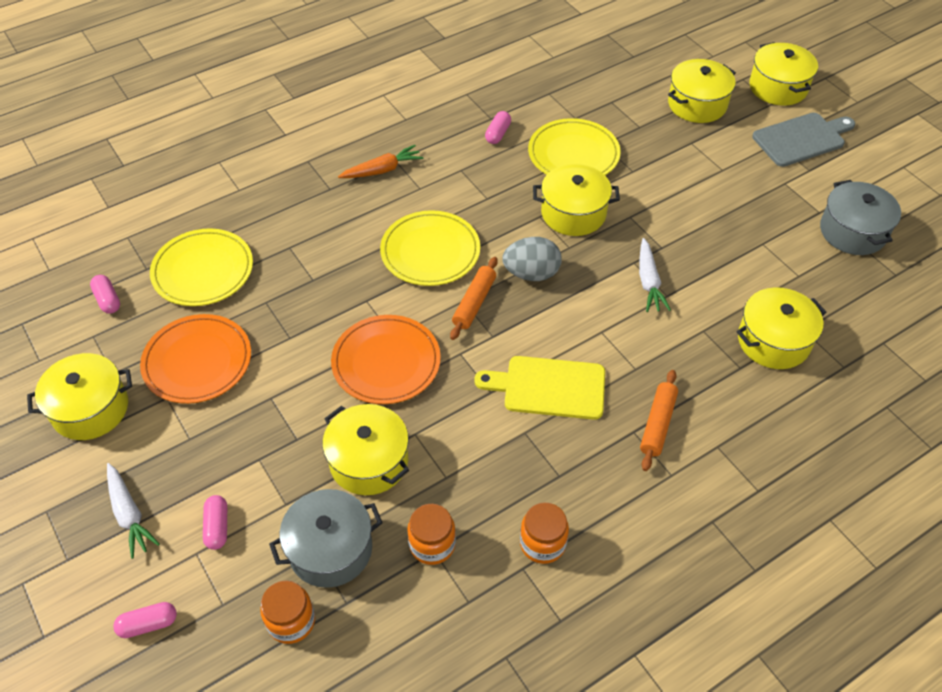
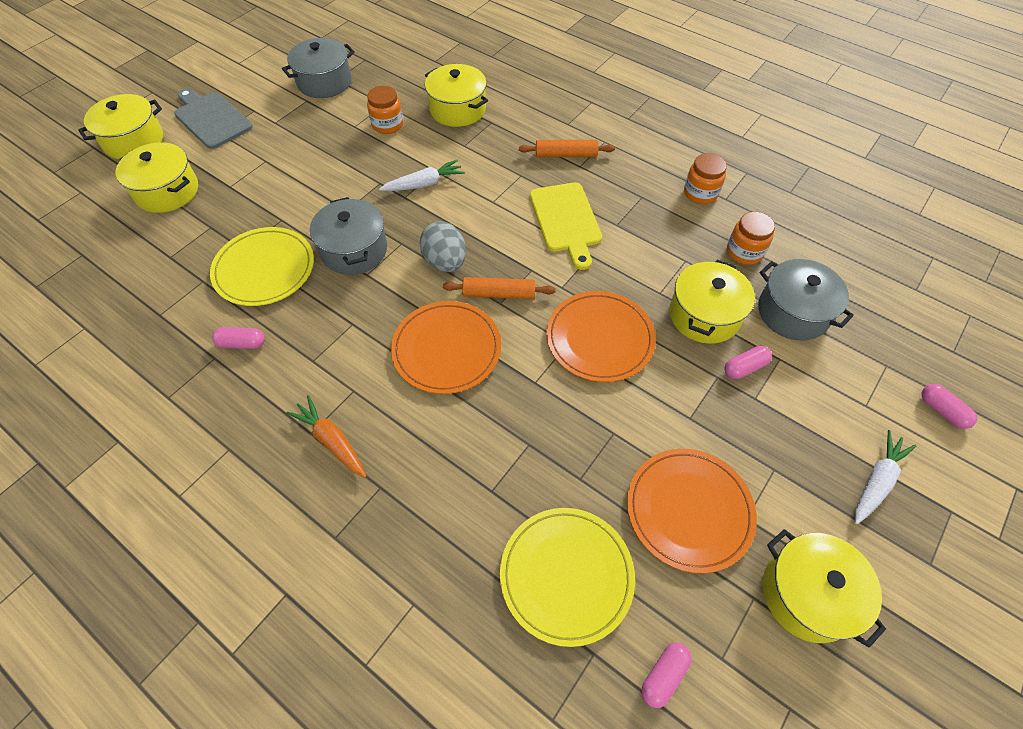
camera: 110 degrees left, 5 degrees up
pink capsule [203,495,227,550] -> pink capsule moved to [724,346,772,379]
orange jar [260,581,315,644] -> orange jar moved to [367,86,403,134]
yellow plate [380,210,480,286] -> orange plate [391,301,501,394]
yellow pot [533,164,620,236] -> grey pot [310,197,387,275]

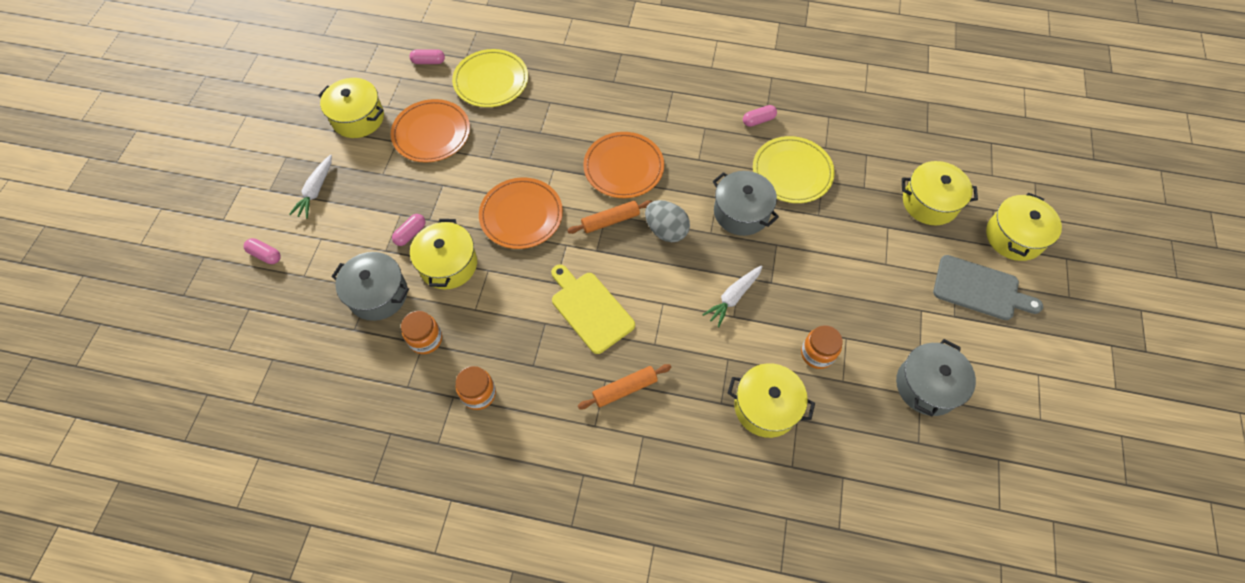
camera: 155 degrees right, 5 degrees up
orange carrot [286,395,366,478] -> none
pink capsule [641,643,692,708] -> pink capsule turned 75 degrees clockwise [410,49,445,64]

